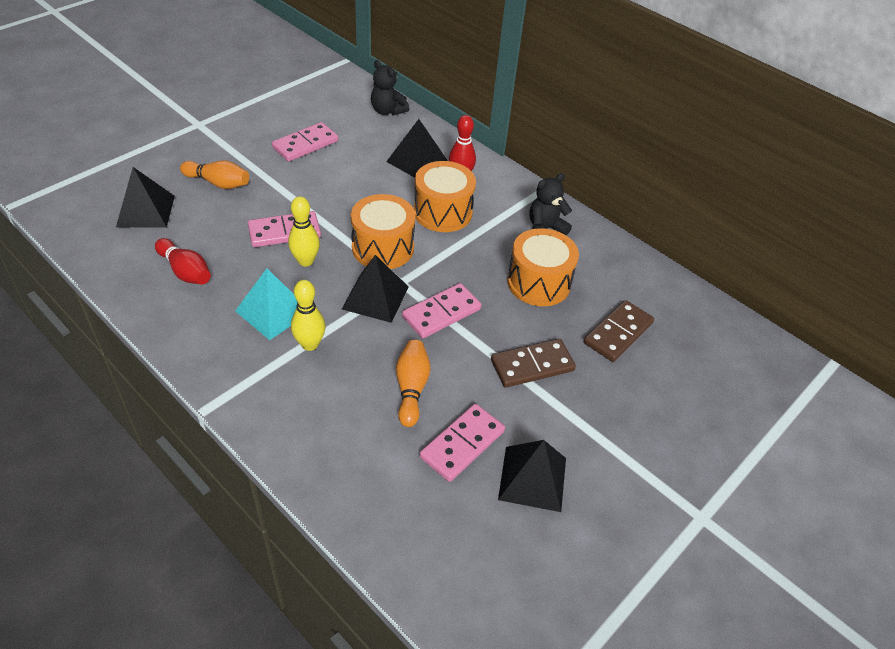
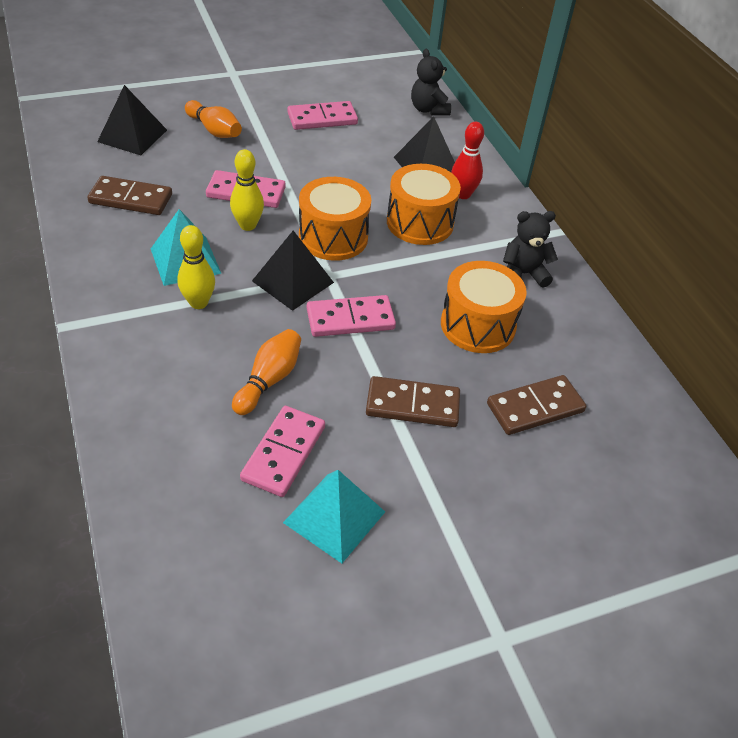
camera: 25 degrees right, 0 degrees up
red bowling pin [155,238,211,284] -> brown domino [87,176,172,215]
pink domino [420,404,505,482] -> pink domino turned 45 degrees counterclockwise [240,406,325,497]
black pyramid [498,440,566,512] -> turquoise pyramid [283,470,385,563]

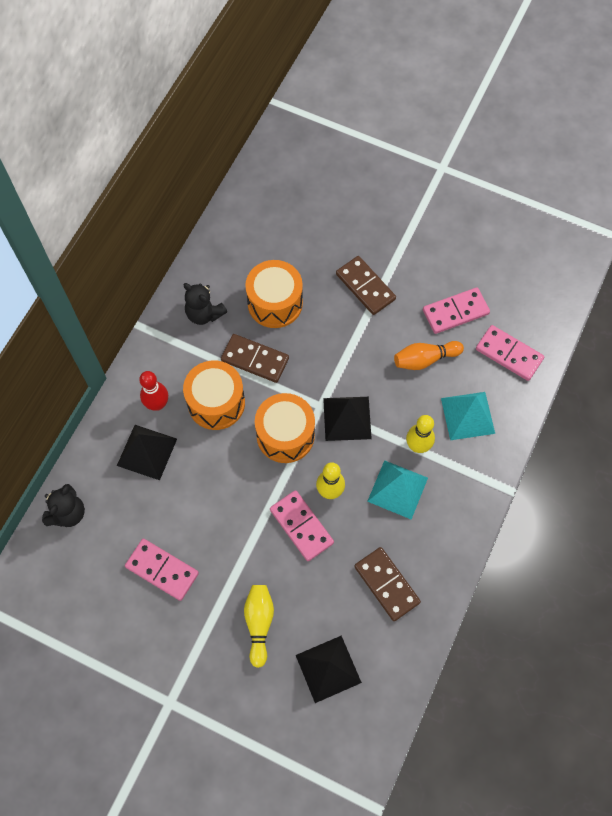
camera: 130 degrees left, 20 degrees up
orange bowling pin [185,100,242,138] -> yellow bowling pin [244,585,274,668]
turquoise pyramid [283,470,385,563] -> turquoise pyramid moved to [441,392,495,440]
pink domino [307,295,396,337] -> pink domino moved to [476,325,544,381]
brown domino [487,375,586,435] -> brown domino moved to [221,334,289,383]

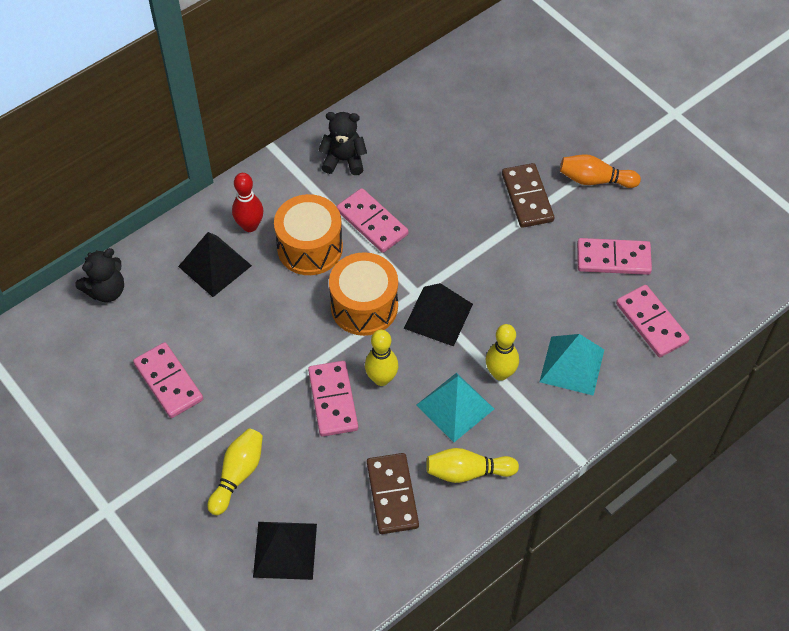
camera: 25 degrees right, 10 degrees down
black teddy bear [183,283,227,325] -> black teddy bear turned 120 degrees clockwise [318,112,367,175]
brown domino [221,334,289,383] -> pink domino [336,188,408,253]
orange drum [245,260,303,328] -> none
orange bowling pin [394,341,464,370] -> orange bowling pin moved to [560,154,641,188]
none -> yellow bowling pin [426,448,519,483]

